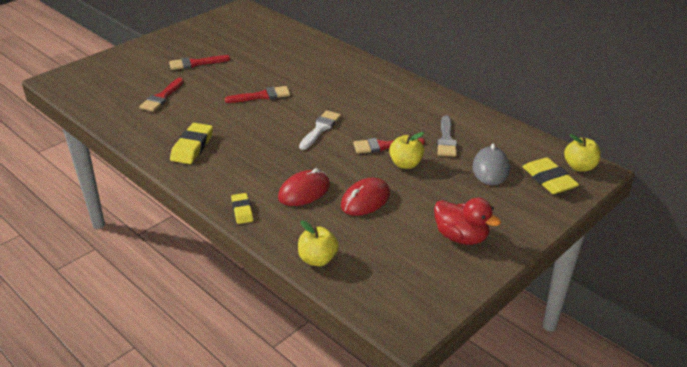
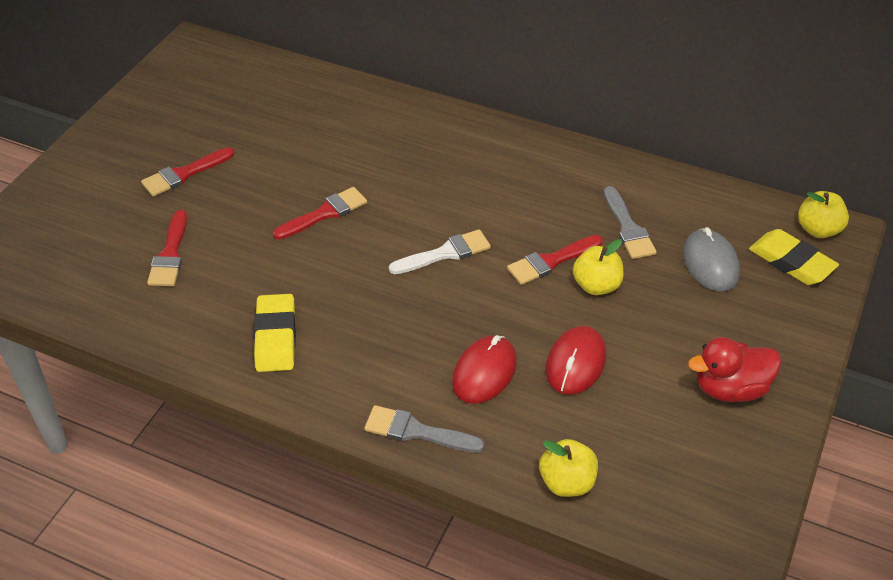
camera: 20 degrees left, 10 degrees up
yellow eraser [231,193,253,224] -> grey brush [364,405,484,453]
white brush [299,110,341,150] -> white brush turned 60 degrees clockwise [389,229,491,274]
red duck [434,198,501,245] -> red duck turned 150 degrees clockwise [688,337,781,402]

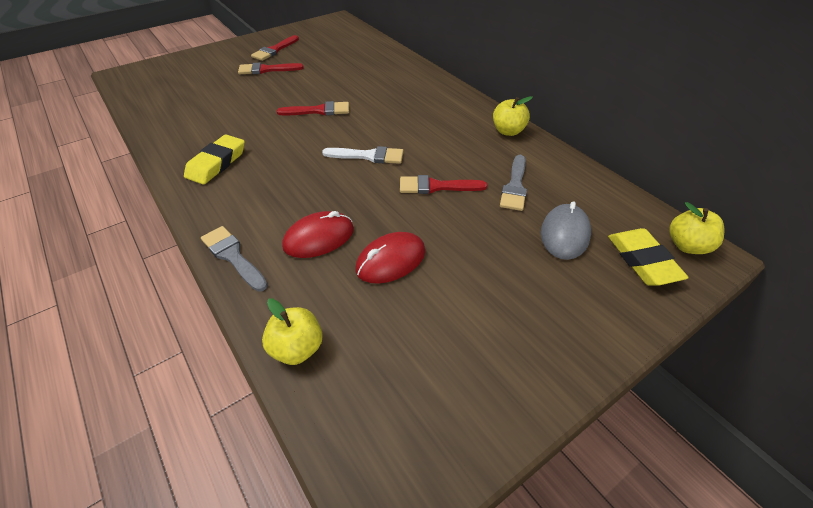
camera: 30 degrees right, 0 degrees up
red brush [147,210,187,286] -> red brush moved to [251,35,299,61]
yellow apple [573,239,624,295] -> yellow apple moved to [493,96,533,136]
red duck [688,337,781,402] -> none

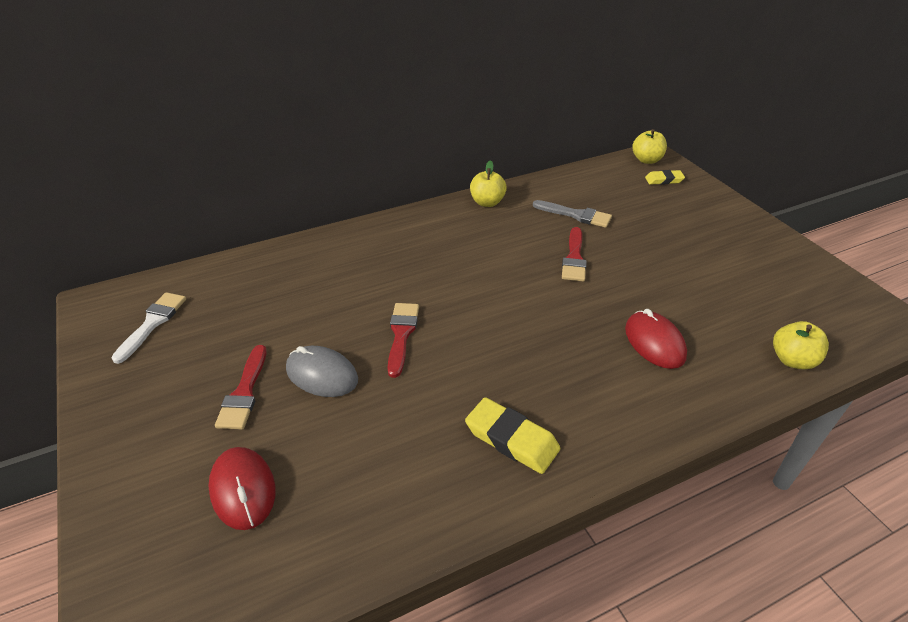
camera: 80 degrees left, 5 degrees down
grey brush [201,226,268,292] -> none
red brush [251,35,299,61] -> none
white brush [322,146,404,164] -> white brush moved to [111,292,186,364]
red mouse [355,232,425,284] -> red mouse moved to [209,447,275,530]
grey mouse [541,201,591,260] -> grey mouse moved to [286,346,358,397]
yellow eraser [608,228,689,286] -> yellow eraser [645,170,685,185], size x0.62

